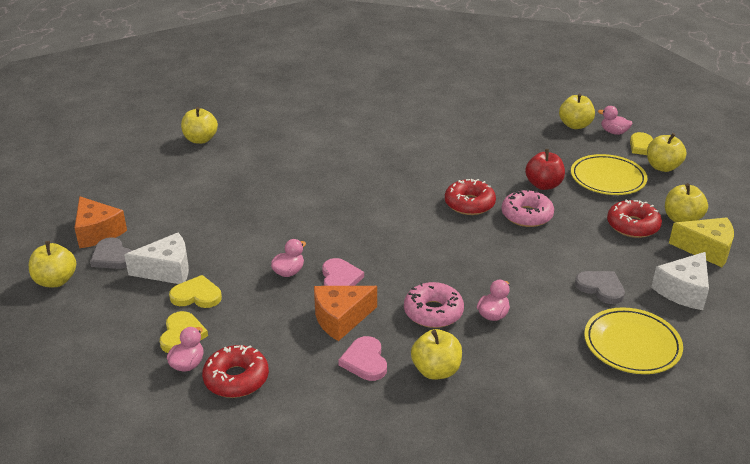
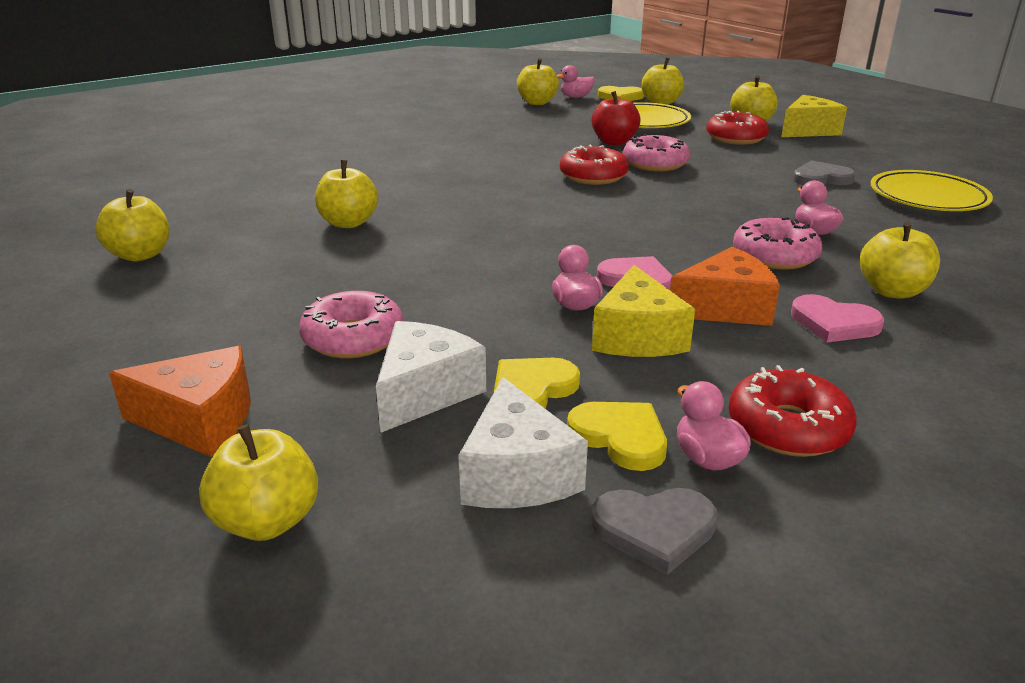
camera: 50 degrees left, 5 degrees down
grey heart [90,237,132,269] -> grey heart moved to [591,488,717,575]
orange cheese [314,286,377,341] -> orange cheese turned 120 degrees counterclockwise [670,247,780,326]
white cheese [651,252,709,310] -> white cheese moved to [459,377,588,508]
none -> pink donut [299,291,404,358]
none -> yellow apple [315,160,378,228]
none -> yellow cheese [592,265,695,357]

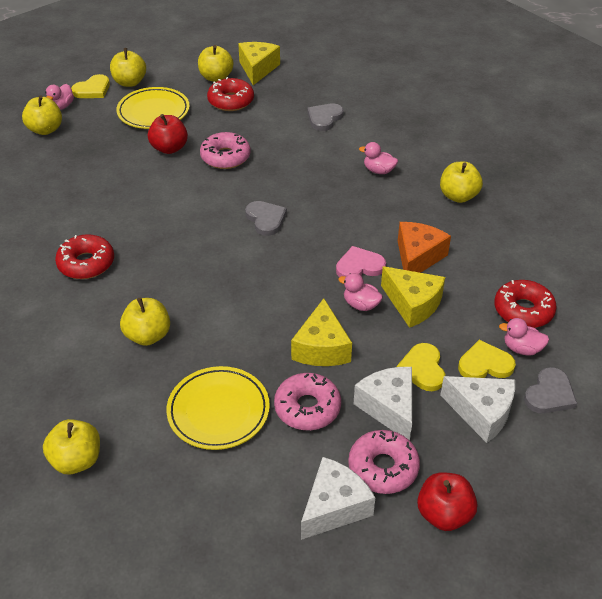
camera: 50 degrees left, 15 degrees up
orange cheese [109,346,251,457] -> white cheese [301,457,376,540]
yellow apple [199,424,318,541] -> red apple [417,472,477,531]
red donut [560,145,629,185] -> red donut moved to [55,234,114,279]
pink donut [733,217,822,270] -> pink donut moved to [348,430,420,494]
pink heart [791,294,884,343] -> none
yellow plate [871,170,993,211] -> yellow plate moved to [166,366,270,450]
none -> grey heart [245,201,287,236]
none -> yellow cheese [291,298,352,366]

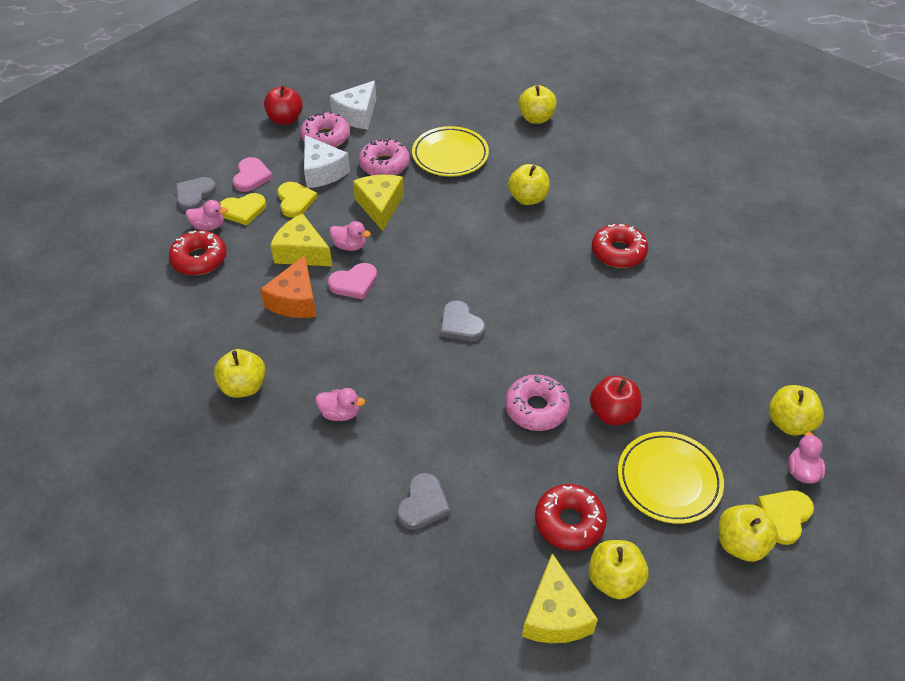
camera: 170 degrees right, 5 degrees up
white cheese [440,376,515,443] -> pink heart [233,157,273,192]

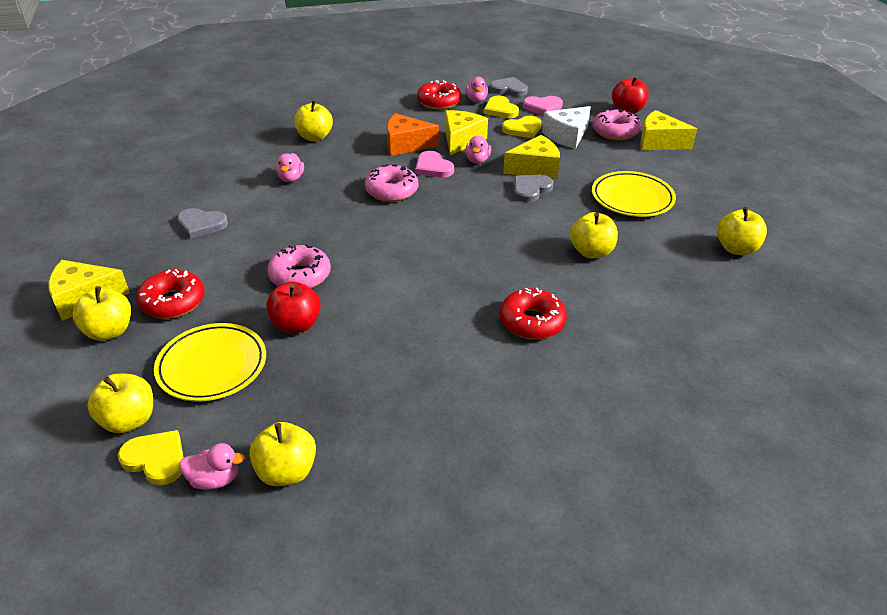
camera: 80 degrees right, 10 degrees down
white cheese [330,80,376,130] -> yellow cheese [640,110,697,150]
pink donut [359,138,410,175] -> pink donut moved to [365,164,418,202]
grey heart [440,300,486,341] -> grey heart moved to [514,175,554,202]

